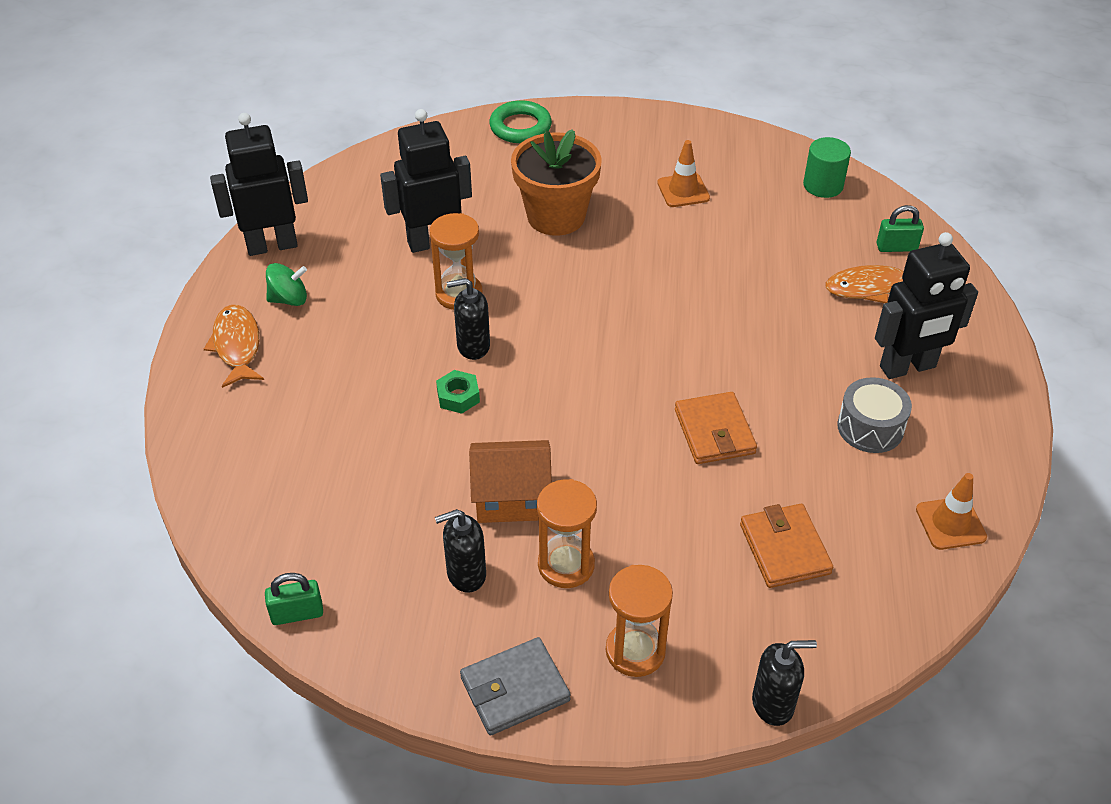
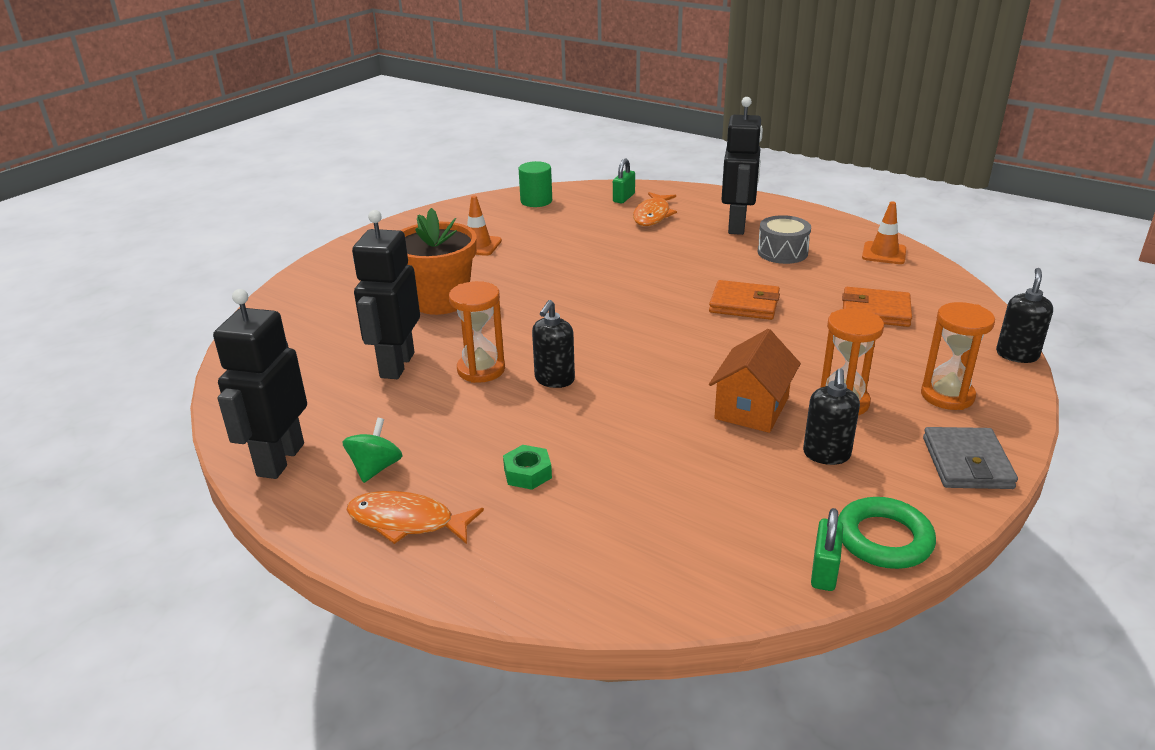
camera: 60 degrees left, 15 degrees down
green nut [436,370,480,414] -> green nut moved to [503,445,552,490]
green ring [489,100,552,143] -> green ring moved to [838,497,936,569]

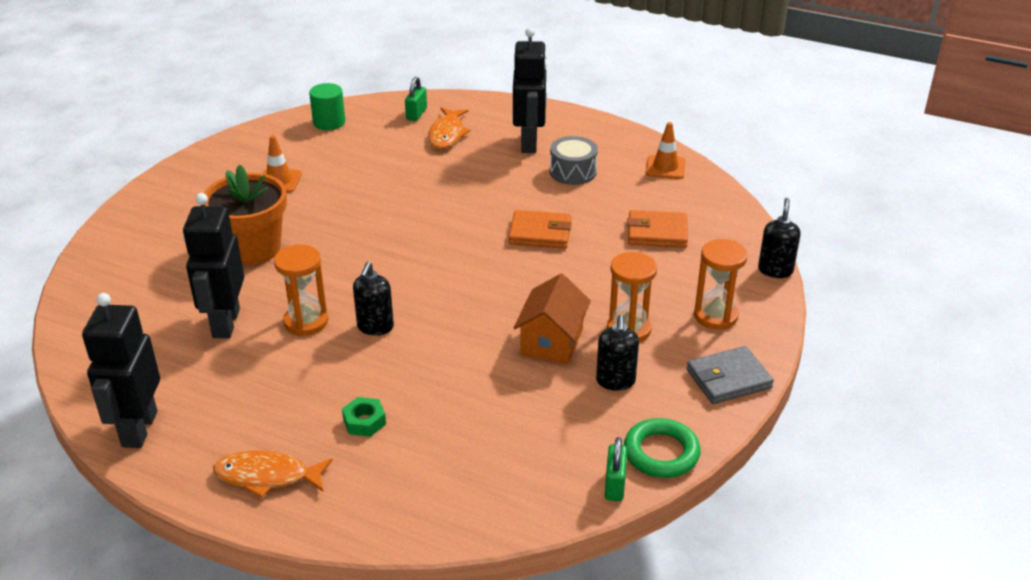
camera: 10 degrees left, 5 degrees up
green spinning top [343,418,403,483] -> none
grey wallet [923,427,1018,489] -> grey wallet turned 75 degrees clockwise [687,346,774,404]

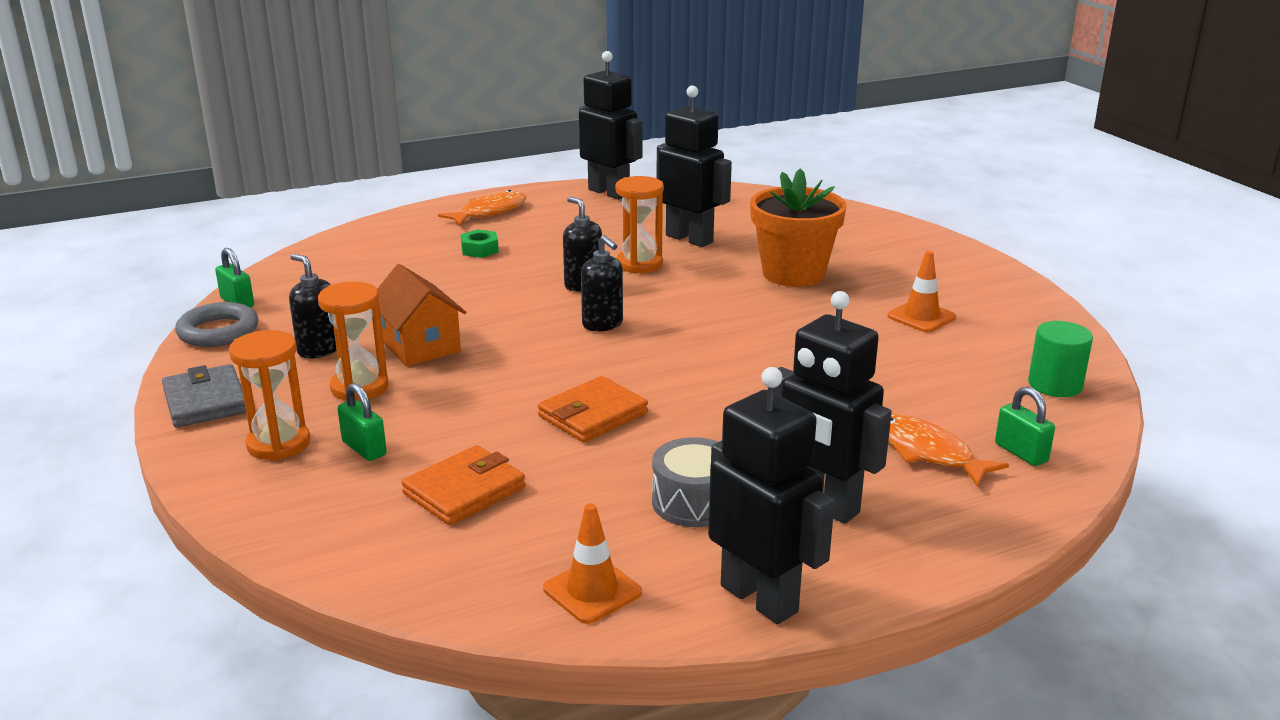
camera: 130 degrees right, 10 degrees down
green ring [624,418,701,478] -> grey ring [175,302,259,347]
grey wallet [687,346,774,404] -> grey wallet turned 45 degrees counterclockwise [162,364,246,428]
black soap dispenser [758,198,801,278] -> black soap dispenser moved to [581,235,623,331]
none -> green padlock [338,383,387,461]
none -> black robot [708,367,835,624]

